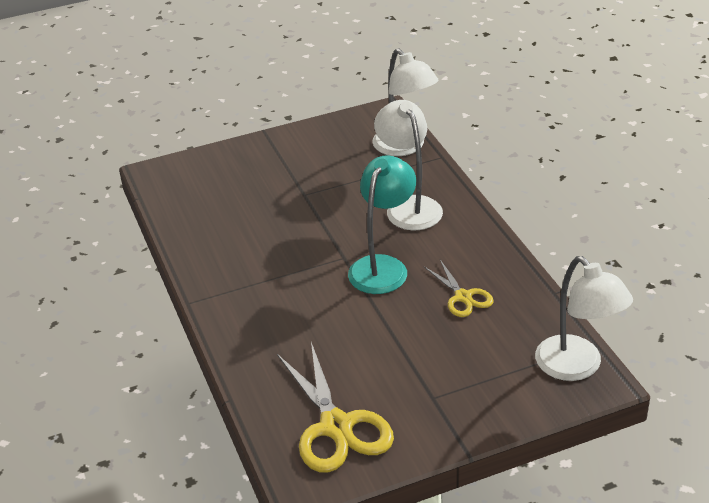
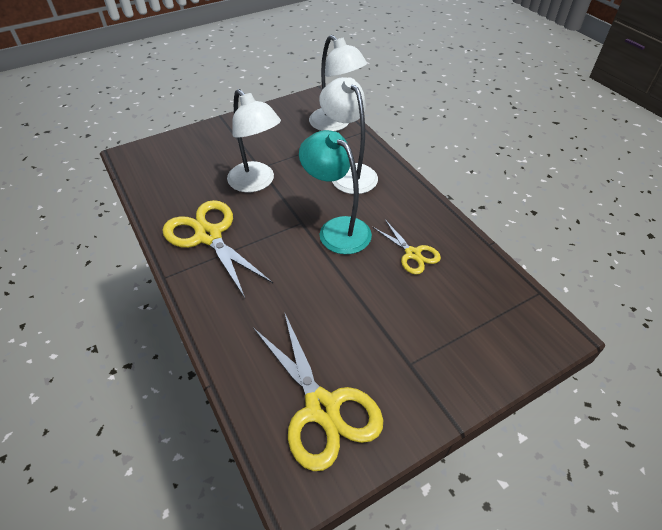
camera: 10 degrees left, 10 degrees up
turquoise lamp [348,155,416,294] -> turquoise lamp turned 60 degrees counterclockwise [299,130,372,254]
white lamp [535,256,633,381] -> white lamp moved to [227,89,281,192]
none -> yellow scissors [162,200,273,298]

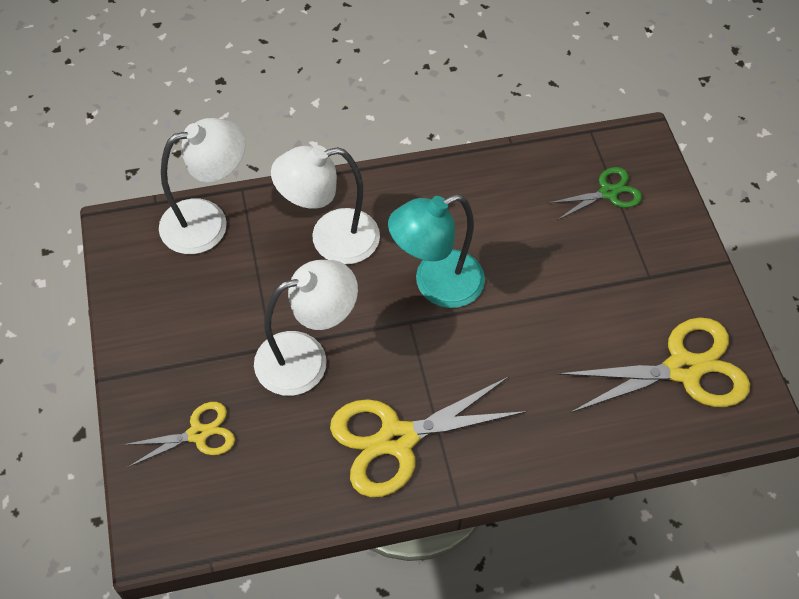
camera: 75 degrees left, 10 degrees up
yellow scissors [372,220,441,275] -> yellow scissors moved to [123,402,235,467]
none -> green scissors [547,167,642,220]

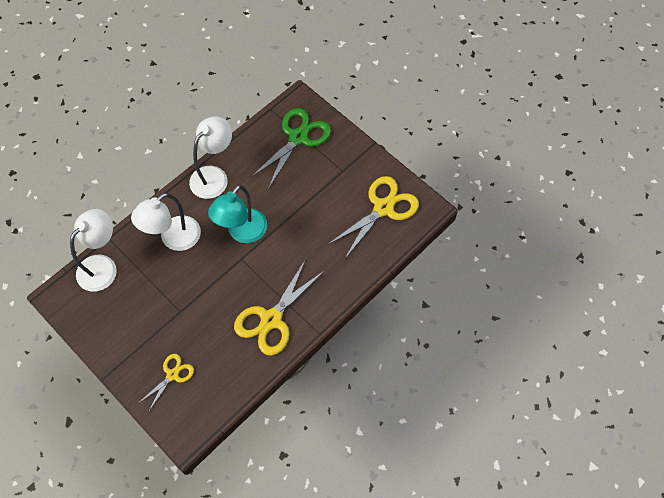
camera: 30 degrees left, 5 degrees up
white lamp [254,260,358,396] -> white lamp moved to [189,116,232,199]
green scissors [547,167,642,220] -> green scissors [250,108,331,189], size x1.80

